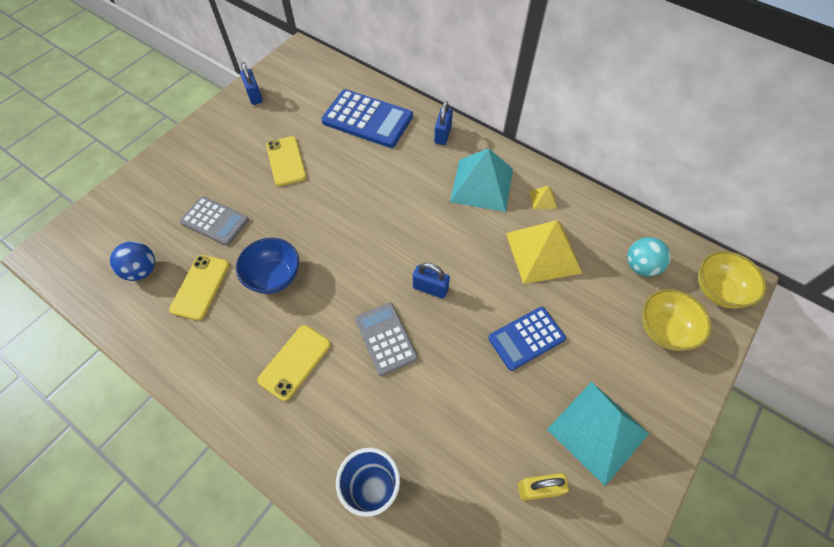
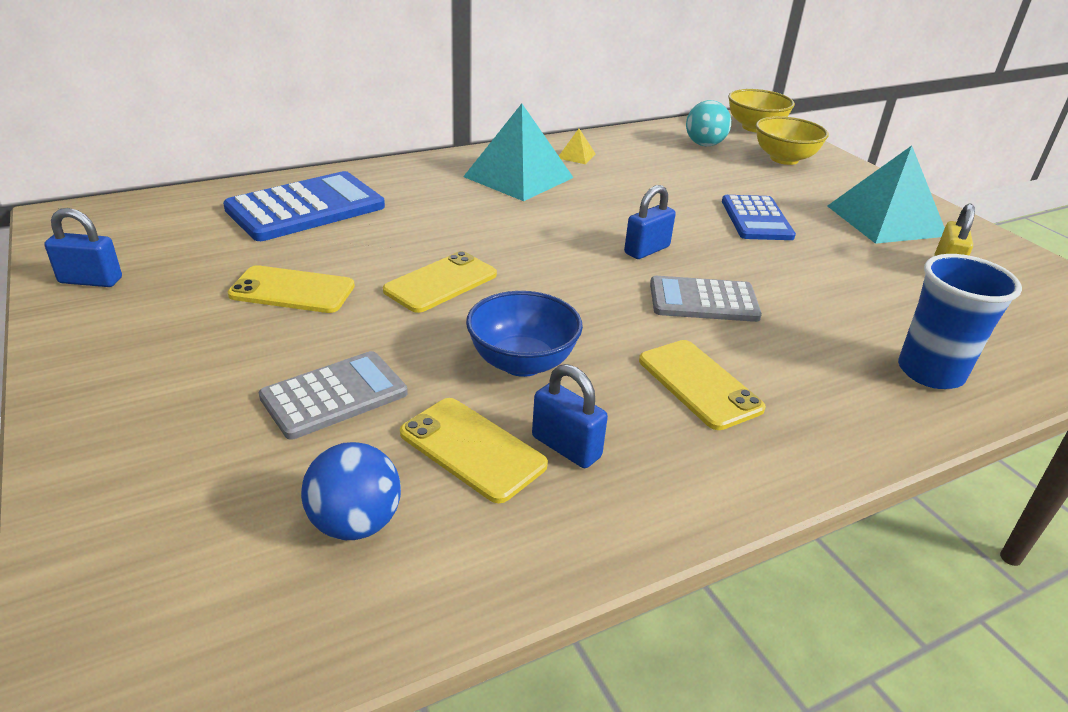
camera: 65 degrees left, 25 degrees down
blue padlock [434,101,453,145] -> blue padlock moved to [532,364,608,468]
yellow pyramid [506,220,582,284] -> none
none -> yellow phone [383,251,497,313]

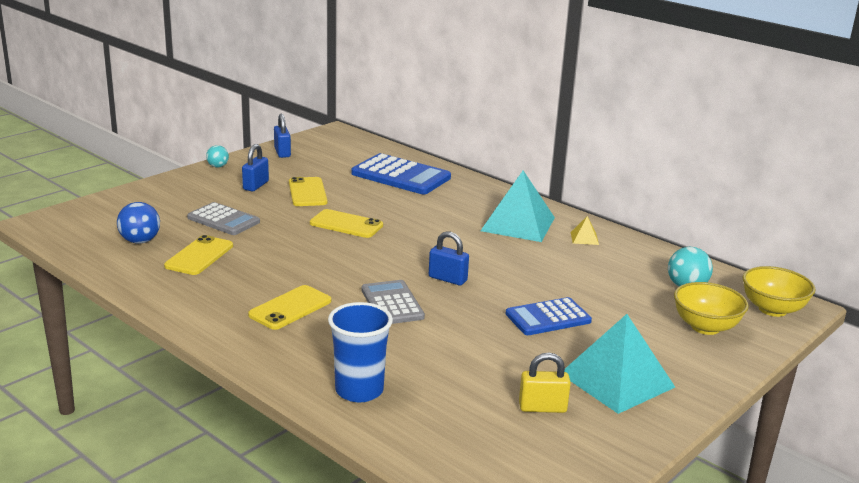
camera: 70 degrees right, 10 degrees down
blue bowl [466,291,583,377] -> none
blue padlock [532,364,608,468] -> blue padlock moved to [242,144,269,191]
none -> turquoise ball [206,145,229,167]

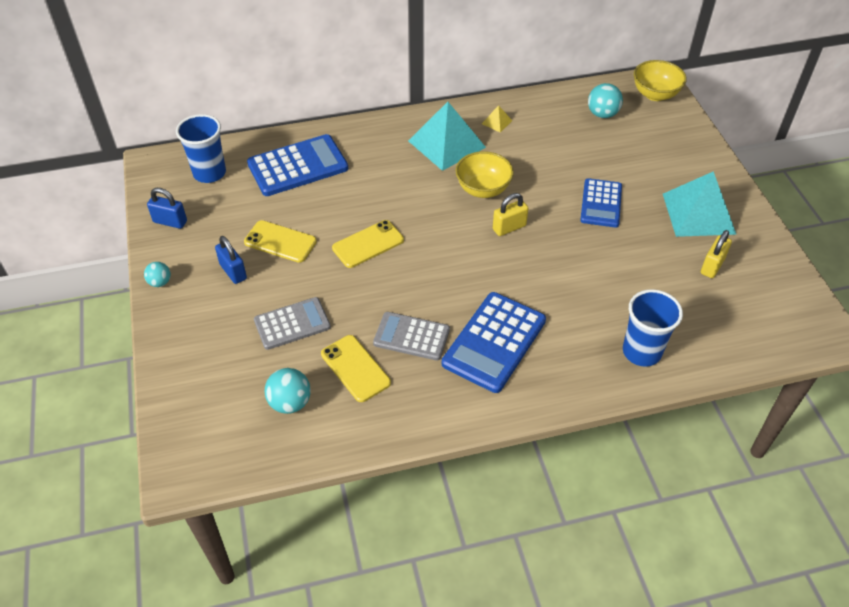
camera: 55 degrees left, 25 degrees up
blue ball [117,202,160,243] -> turquoise ball [265,368,311,414]
yellow phone [248,285,331,330] -> blue calculator [442,292,546,393]
grey calculator [361,280,425,324] -> grey calculator moved to [373,312,450,361]
blue padlock [429,231,469,285] -> yellow padlock [493,193,529,236]
yellow bowl [674,282,749,335] -> yellow bowl moved to [455,151,514,198]
none -> blue cup [176,114,226,183]

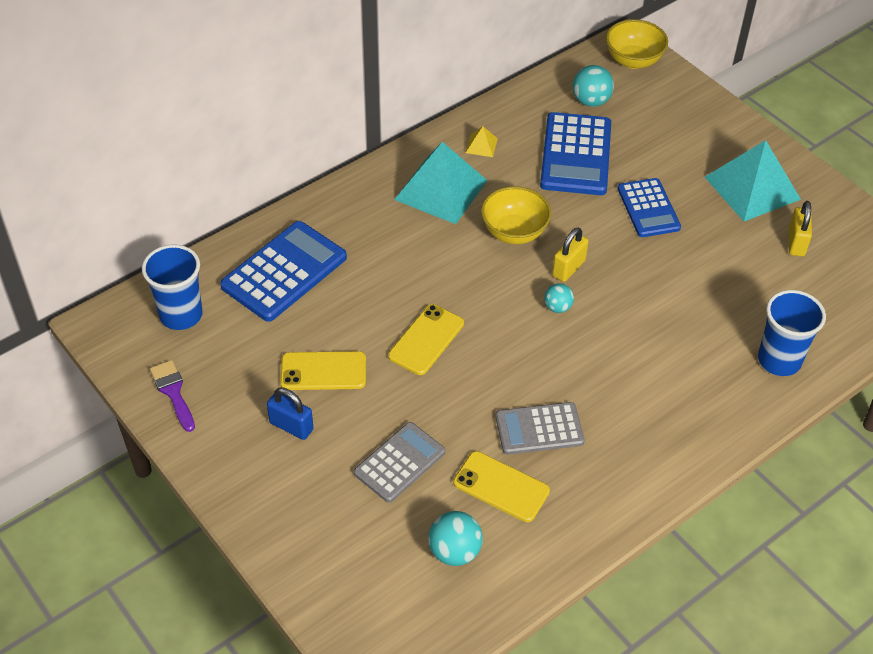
camera: 25 degrees left, 0 degrees up
turquoise ball [144,262,171,287] -> turquoise ball moved to [544,283,574,313]
blue padlock [147,188,187,229] -> purple brush [150,360,195,432]
blue calculator [442,292,546,393] -> blue calculator moved to [540,112,611,195]

